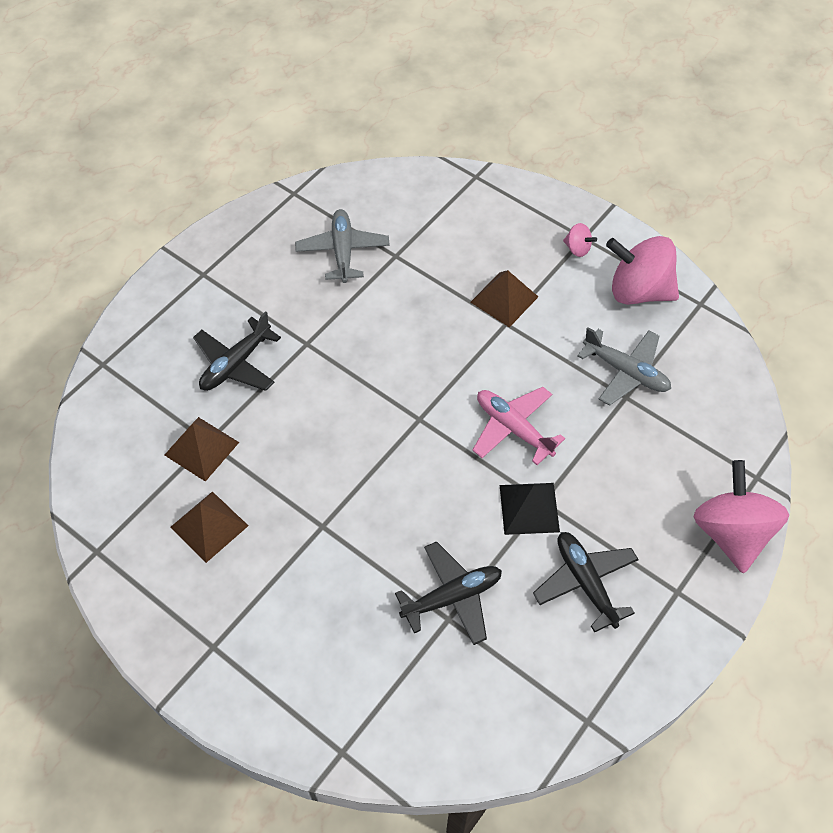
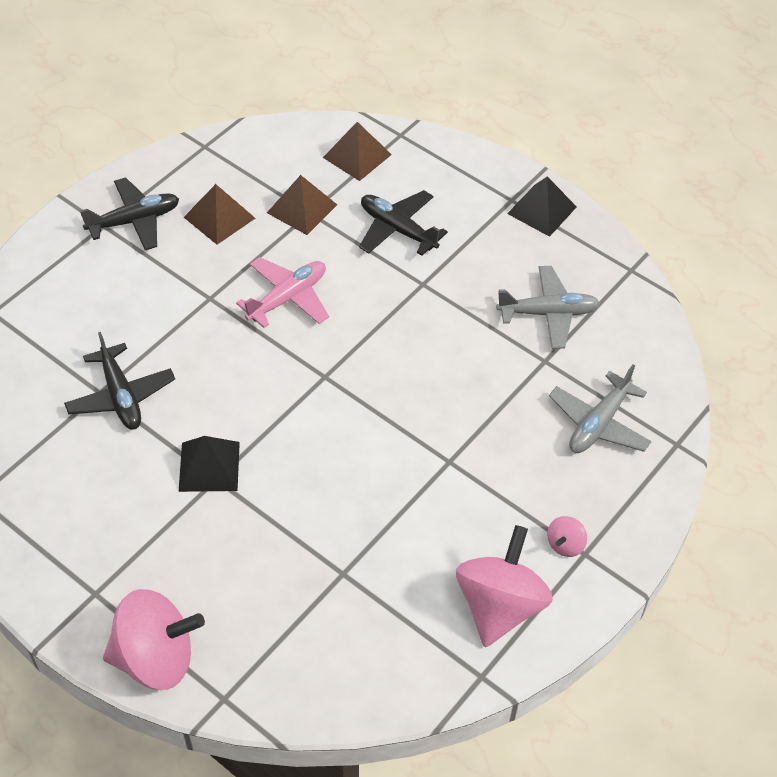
camera: 90 degrees right, 5 degrees down
brown pyramid [470,270,538,328] -> brown pyramid moved to [323,122,392,181]
pink plane [473,387,565,465] -> pink plane moved to [236,257,329,328]
black plane [533,532,639,633] -> black plane moved to [80,177,179,250]
grey plane [577,327,671,406] -> grey plane moved to [549,364,652,453]
none -> black pyramid [507,177,577,237]

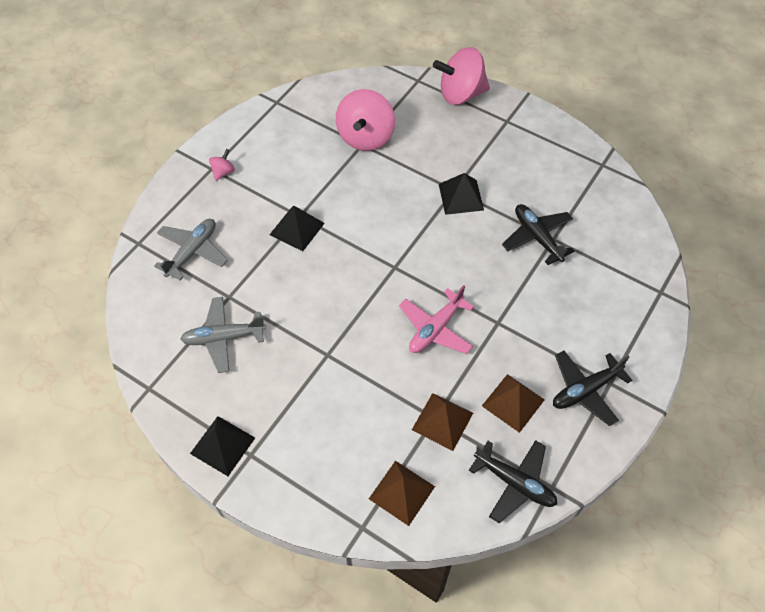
camera: 175 degrees right, 5 degrees up
black plane [359,190,448,256] -> black plane moved to [469,440,557,523]
pink spinning top [456,525,553,647] -> pink spinning top moved to [336,89,395,151]
none -> black pyramid [270,205,325,251]

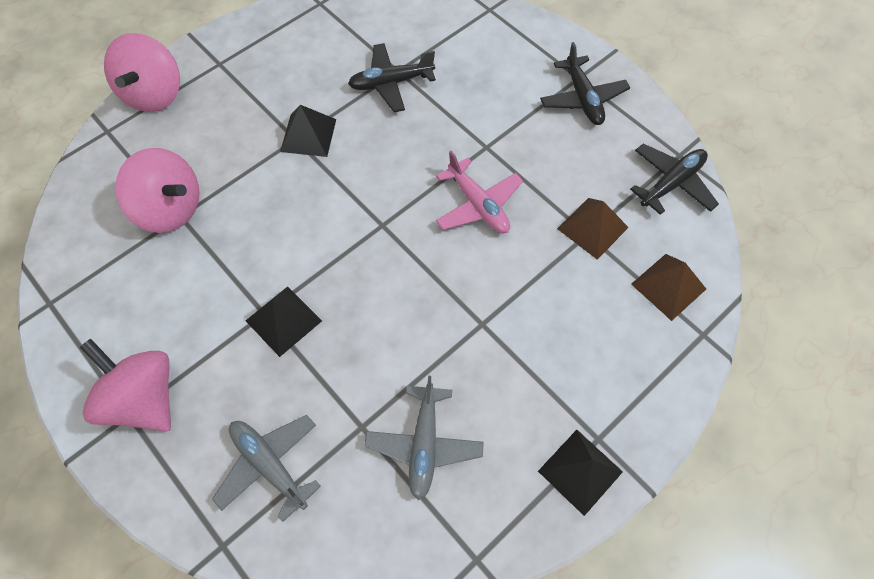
camera: 75 degrees left, 5 degrees up
pink spinning top [209,149,235,181] -> pink spinning top [80,339,171,432], size x2.28
brown pyramid [482,374,545,433] -> none

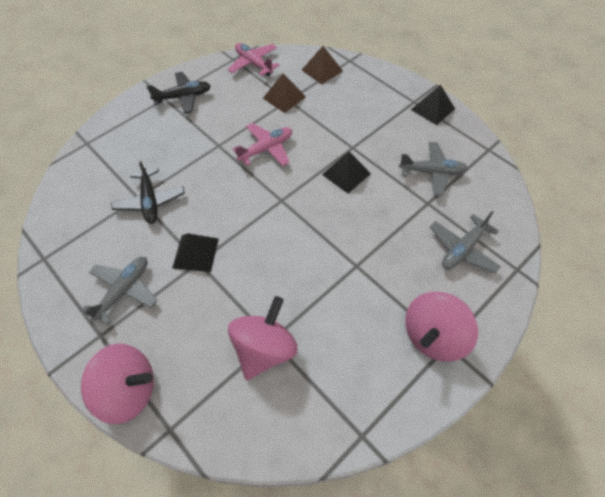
camera: 90 degrees left, 5 degrees down
black pyramid [246,286,322,357] -> black pyramid moved to [322,151,371,193]
black plane [630,143,719,215] -> pink plane [227,43,280,76]
none -> grey plane [82,257,157,325]

